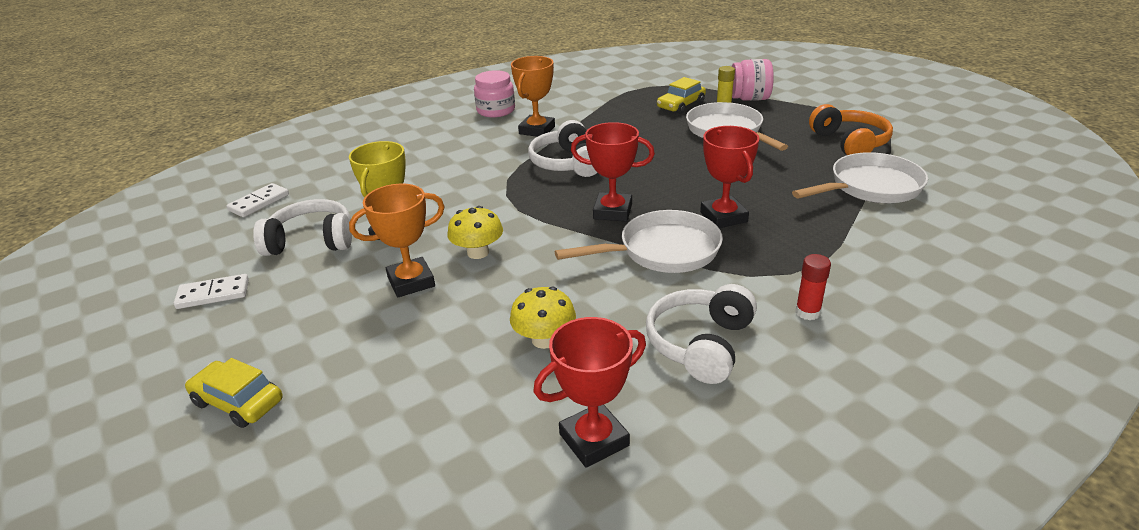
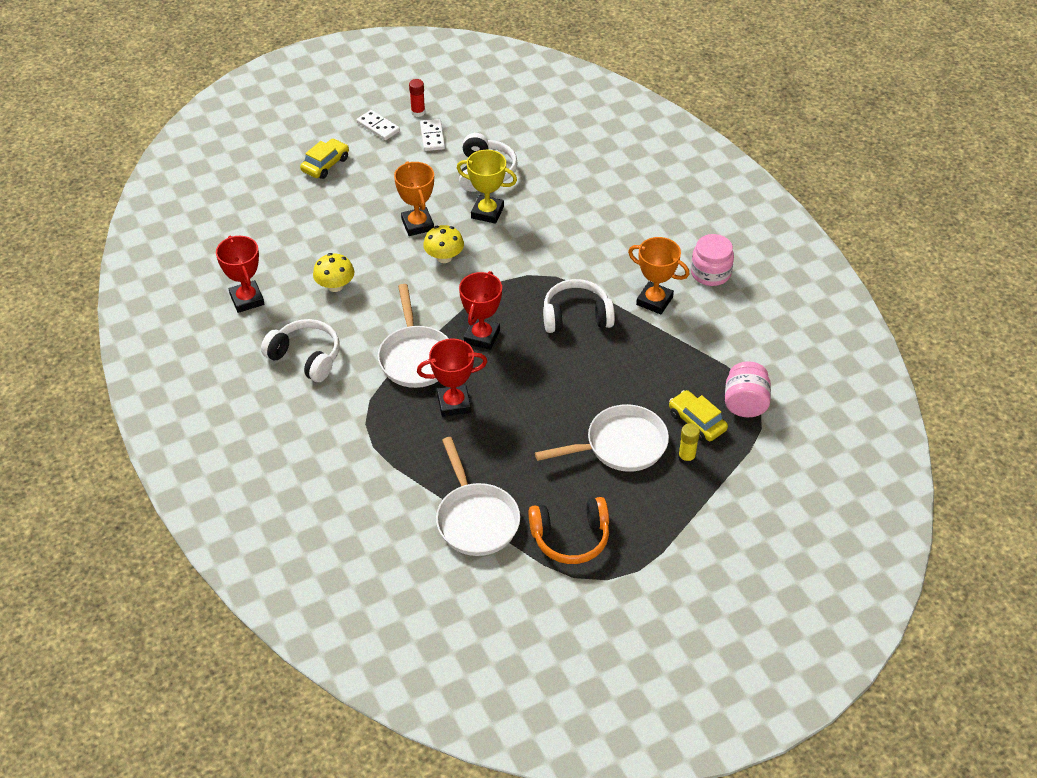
camera: 95 degrees right, 15 degrees up
white domino [226,183,289,217] -> white domino moved to [357,110,400,141]
pink jar [732,59,774,101] -> pink jar moved to [725,361,771,417]
red glue stick [795,254,831,320] -> red glue stick moved to [409,79,425,117]

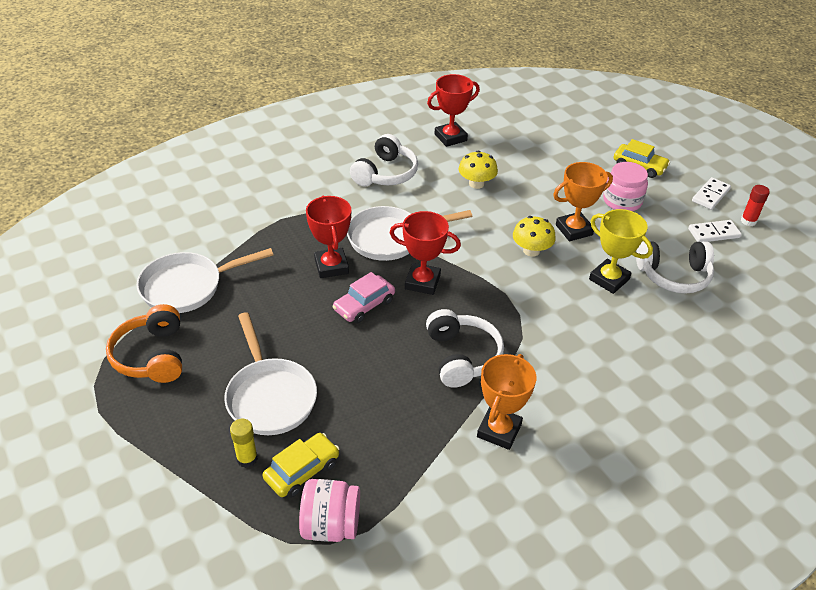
camera: 85 degrees right, 5 degrees down
yellow trophy [457,150,517,224] -> yellow trophy turned 60 degrees counterclockwise [589,209,653,294]
pink jar [691,234,734,286] -> pink jar moved to [603,162,648,211]
none -> pink car [333,272,395,323]

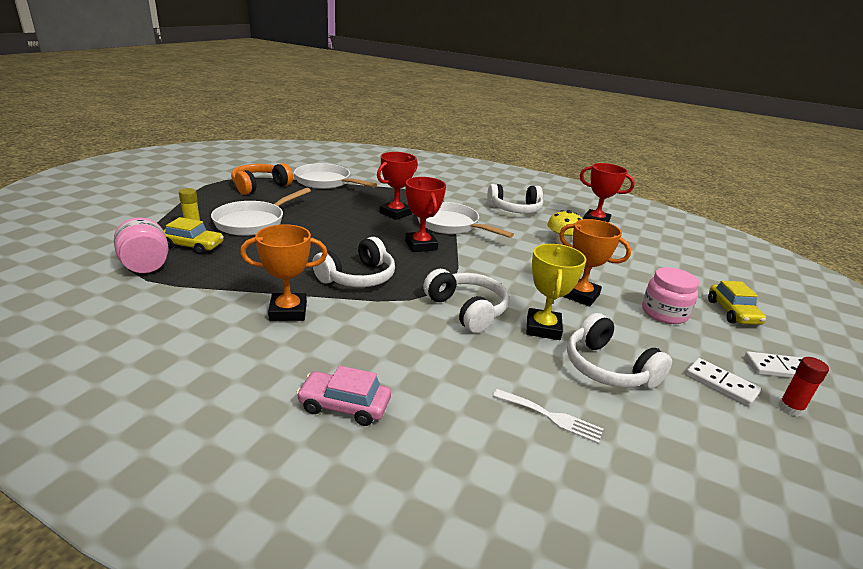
camera: 55 degrees right, 15 degrees down
pink car [333,272,395,323] -> pink car moved to [296,366,391,426]
yellow mushroom [513,216,556,257] -> none
none -> white headphones [423,269,509,333]
none -> white fork [493,389,603,444]

